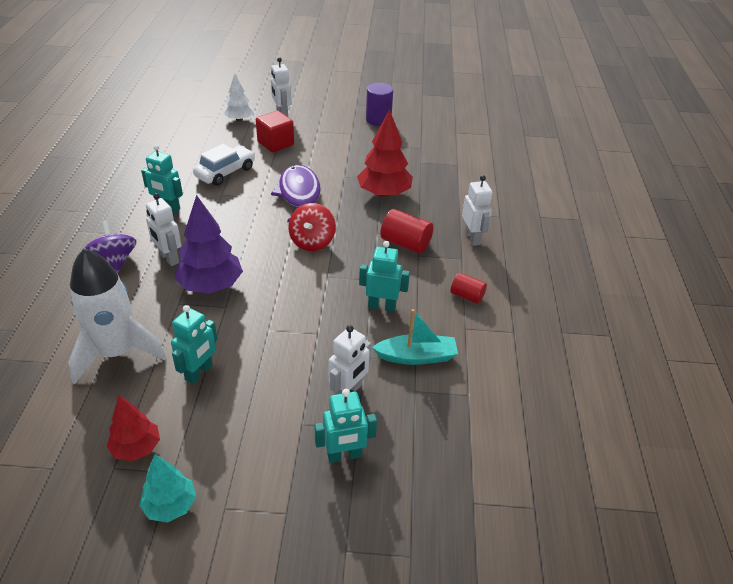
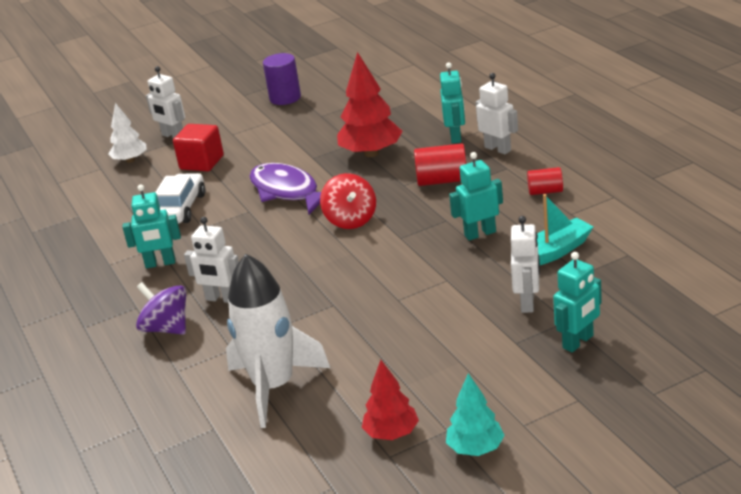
camera: 25 degrees left, 10 degrees down
turquoise robot [171,305,217,384] -> turquoise robot moved to [440,62,465,144]
purple tree [174,195,243,294] -> none

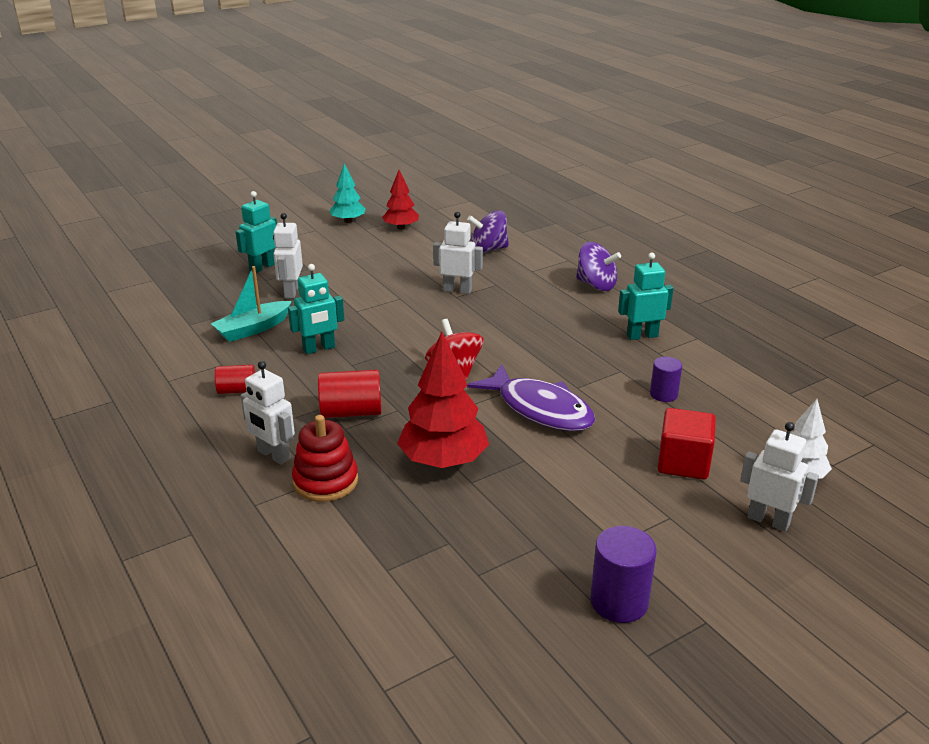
camera: 170 degrees right, 0 degrees up
white car [155,173,206,224] -> purple cylinder [650,357,682,402]
white robot [184,217,239,303] -> white robot moved to [433,212,483,294]
white rocket [226,254,330,428] -> purple spinning top [467,210,509,253]
turquoise robot [440,62,465,144] -> red stacking toy [292,415,358,502]

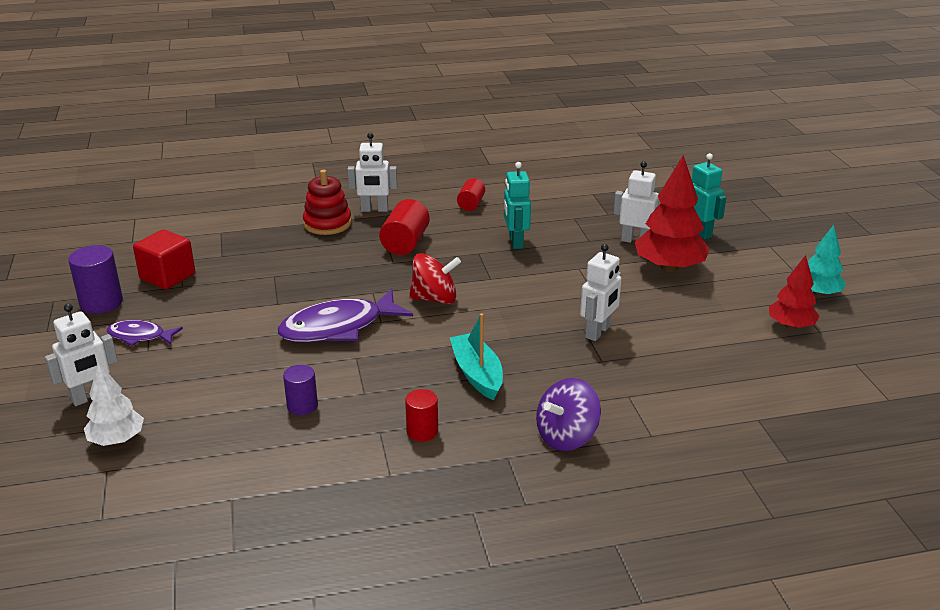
camera: 110 degrees right, 0 degrees up
turquoise boat [211,266,292,342] -> turquoise boat moved to [450,313,503,400]
white robot [241,361,295,465] -> white robot turned 150 degrees counterclockwise [347,133,397,212]
red tree [397,332,489,468] -> red tree moved to [635,155,710,272]
purple spinning top [467,210,509,253] -> none
turquoise robot [618,253,673,340] -> red cylinder [405,389,438,442]
red cube [657,408,716,480] -> red cube moved to [133,230,195,290]
none -> purple fish [106,320,183,346]

